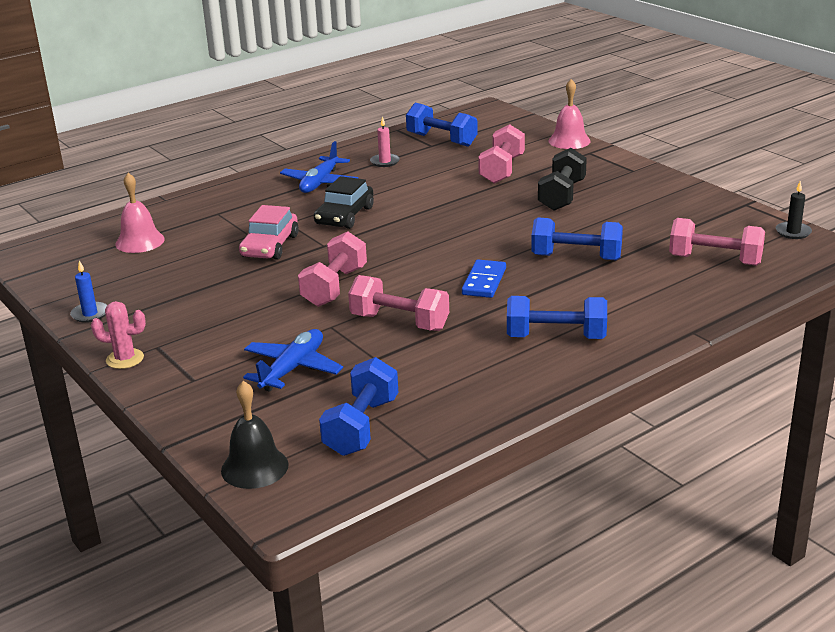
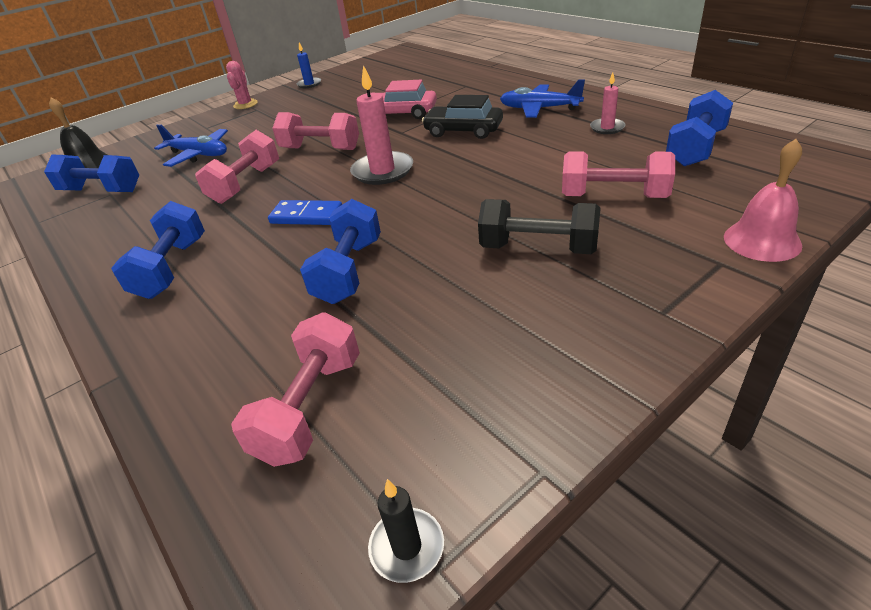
camera: 90 degrees right, 10 degrees up
pink bell [115,173,165,253] -> none
none -> pink candle [350,65,413,185]

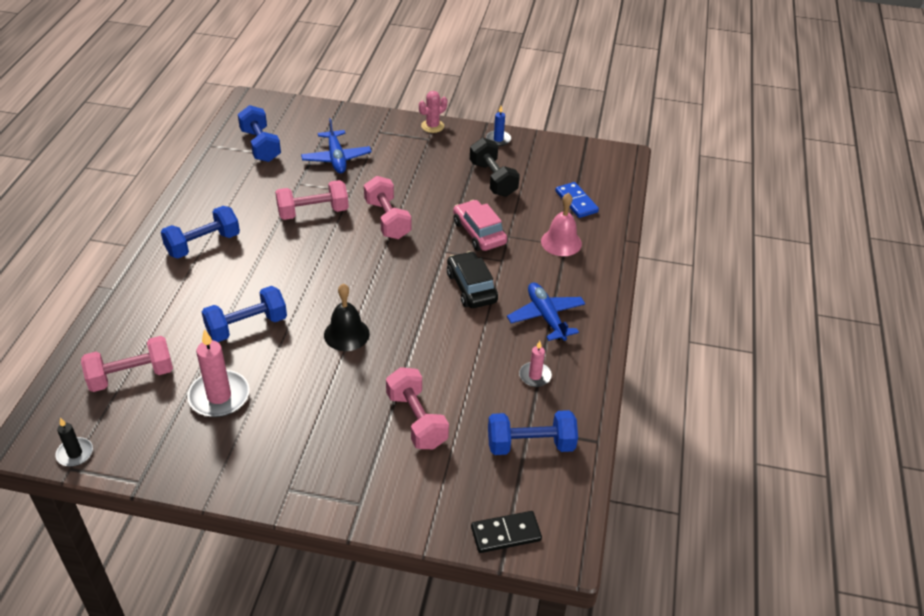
camera: 45 degrees right, 5 degrees up
black bell [49,97,107,168] -> black bell moved to [324,284,370,351]
blue domino [268,200,342,225] -> blue domino moved to [555,182,599,218]
pink candle [350,65,413,185] -> pink candle moved to [187,329,250,417]
black dumbbell [478,199,601,254] -> black dumbbell moved to [470,138,520,197]
pink bell [724,139,802,262] -> pink bell moved to [541,193,582,256]
none -> black domino [471,511,542,553]

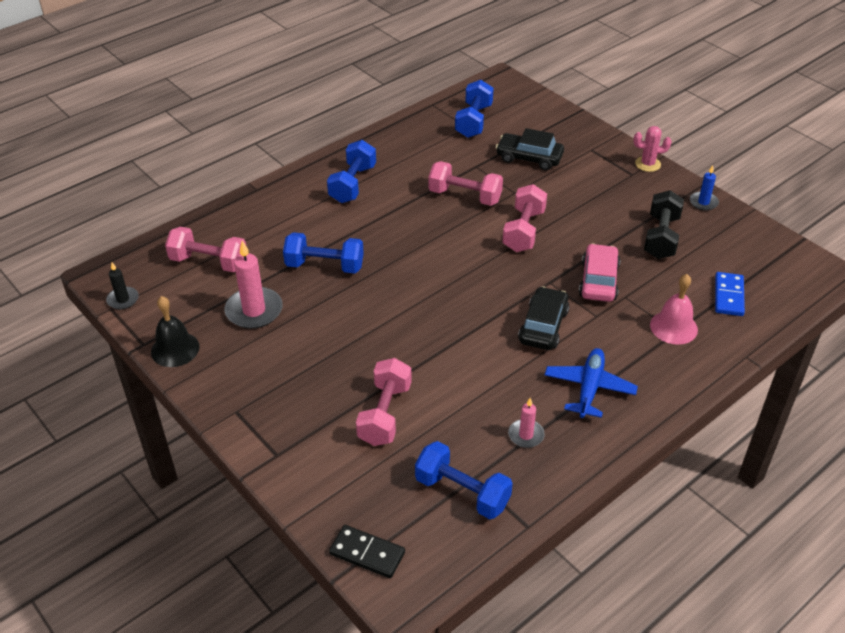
camera: 40 degrees right, 0 degrees up
blue dumbbell [161,206,240,258] -> blue dumbbell turned 75 degrees counterclockwise [327,140,376,203]
blue plane [301,118,372,173] -> black car [496,128,564,170]
black bell [324,284,370,351] -> black bell moved to [151,296,200,367]

